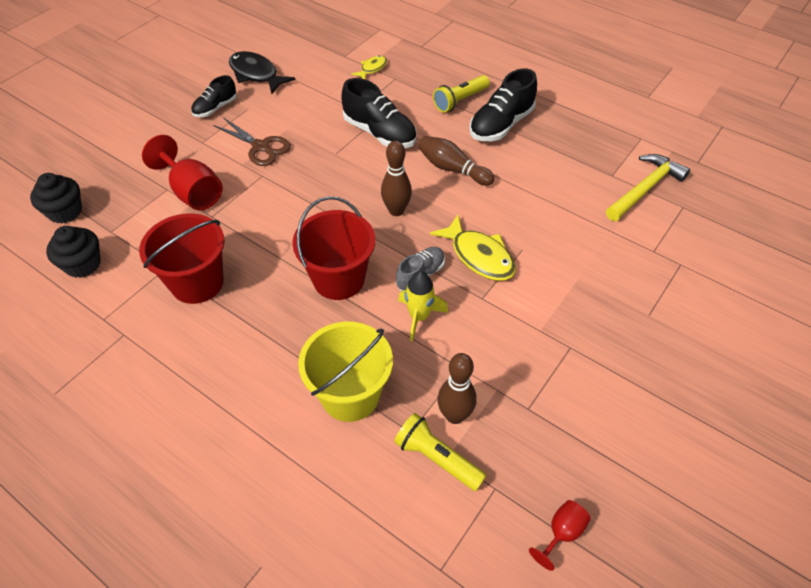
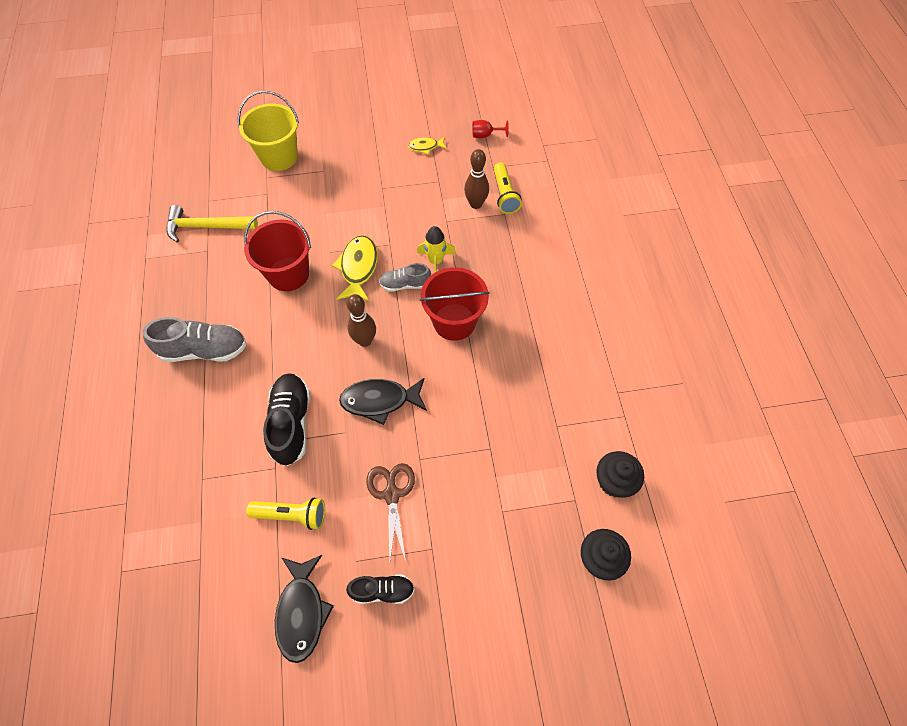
camera: 135 degrees left, 10 degrees up
red bucket [139,213,225,304] -> red bucket moved to [244,211,311,291]
red goblet [142,135,223,211] -> none
yellow bucket [298,322,393,422] -> yellow bucket moved to [237,91,299,171]
yellow fish [351,56,387,79] -> yellow fish moved to [408,137,447,154]
brown bowling pin [418,136,495,186] -> none
yellow flashlight [433,75,490,113] -> yellow flashlight moved to [246,498,325,530]
black shoe [469,69,537,141] -> grey shoe [142,317,247,362]
none -> black fish [339,378,427,425]

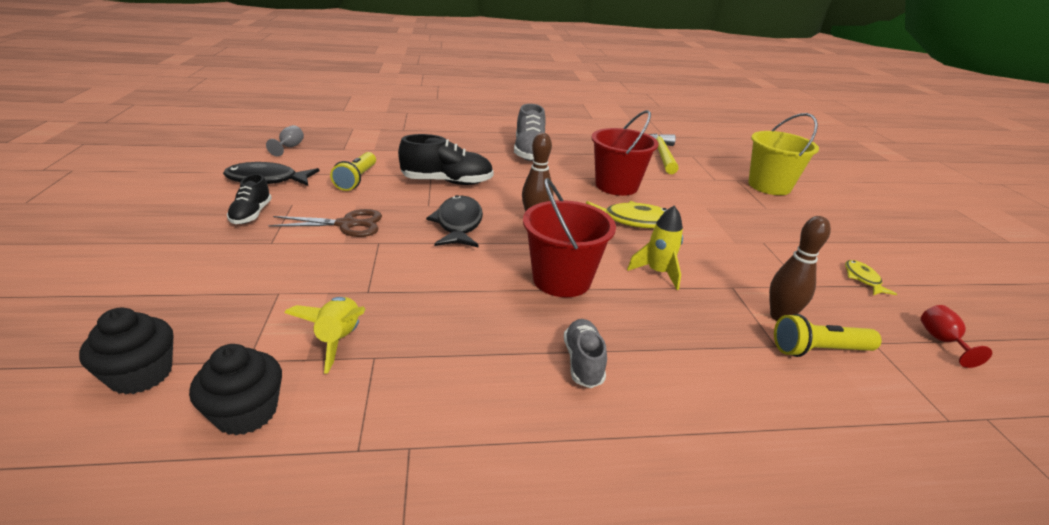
camera: 90 degrees right, 30 degrees down
grey shoe [379,263,431,292] -> grey shoe moved to [564,319,607,388]
none -> grey goblet [266,125,304,157]
none -> yellow rocket [284,297,366,374]

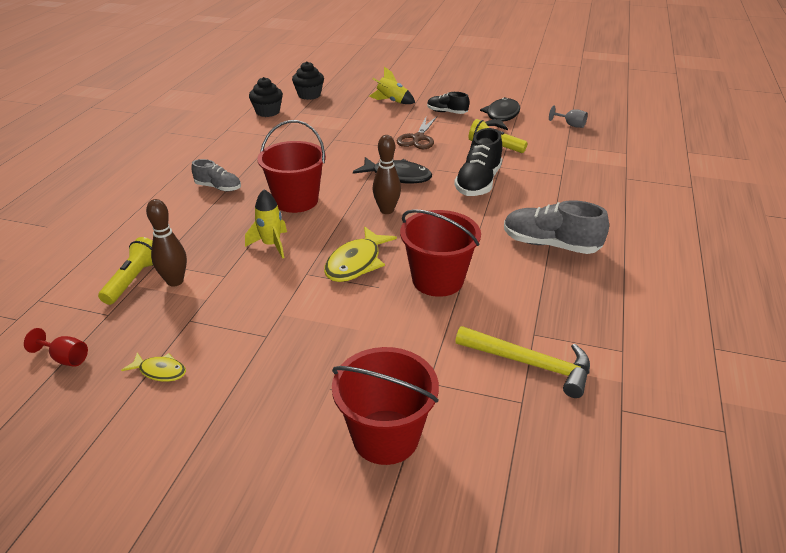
camera: 115 degrees right, 5 degrees up
yellow rocket [284,297,366,374] -> yellow rocket moved to [369,67,415,104]
yellow bucket [748,113,819,195] -> red bucket [332,347,439,465]

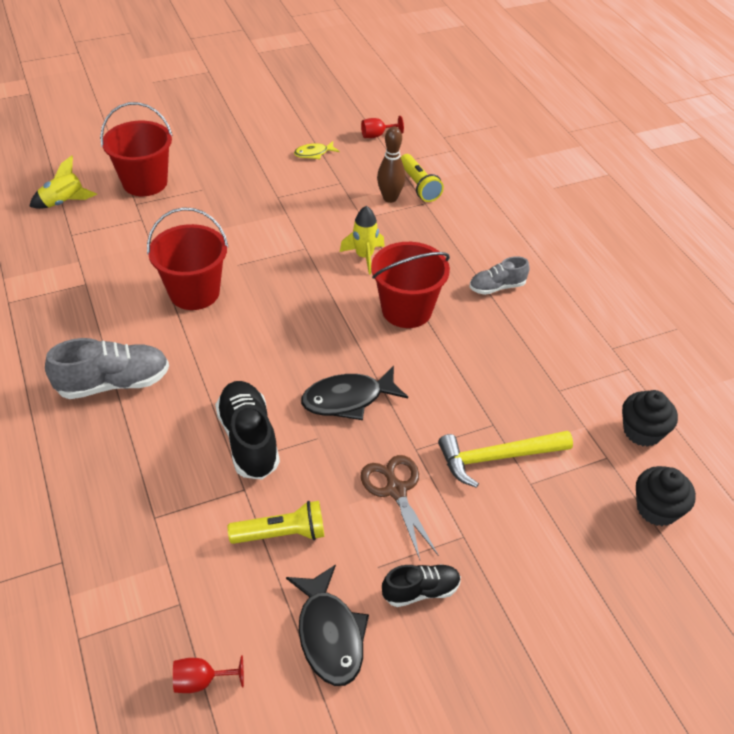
camera: 140 degrees right, 10 degrees up
yellow fish [324,227,397,282] -> none
yellow rocket [369,67,415,104] -> yellow rocket moved to [29,156,97,209]
brown bowling pin [373,135,401,214] -> none
yellow hammer [455,326,590,398] -> yellow hammer moved to [438,431,573,488]
grey goblet [549,105,588,128] -> red goblet [173,655,244,693]

